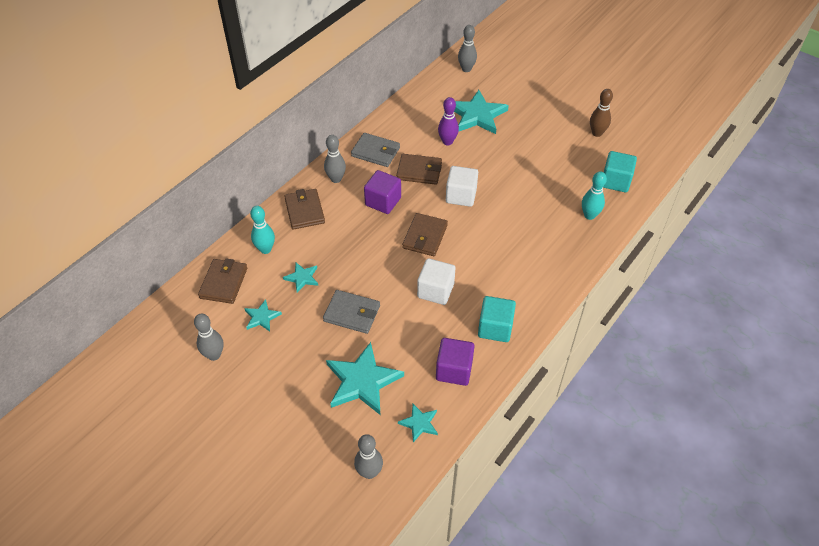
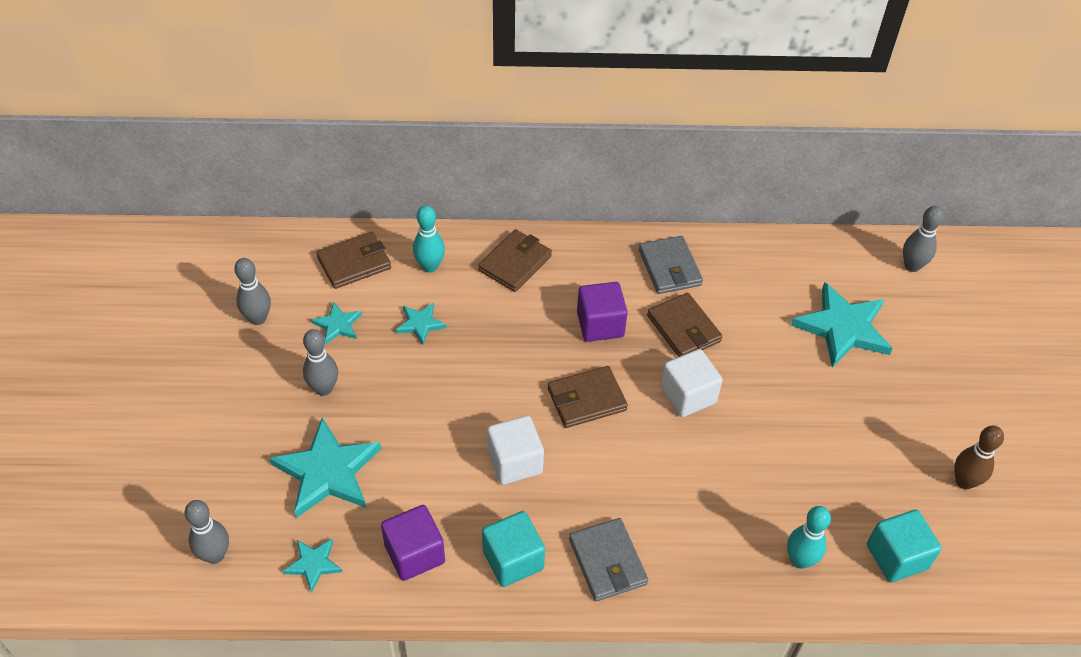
camera: 50 degrees right, 0 degrees up
grey wallet [323,290,380,334] -> grey wallet moved to [569,518,648,601]
grey bowling pin [324,135,346,183] -> grey bowling pin moved to [303,329,338,396]
purple bowling pin [438,97,459,145] -> none

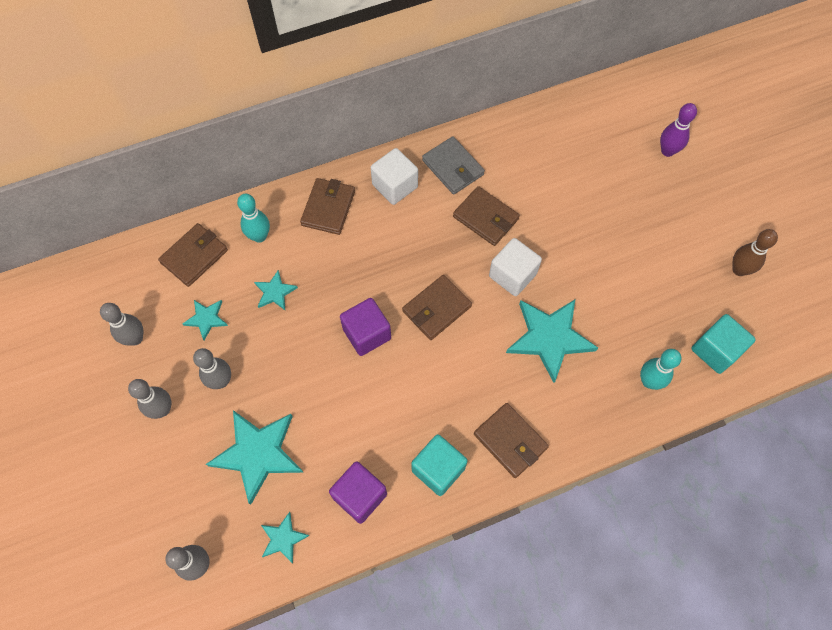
camera: 20 degrees left, 15 degrees up
white cube [487,416,544,485] -> white cube moved to [371,148,418,205]
grey wallet [569,518,648,601] -> brown wallet [474,403,549,478]
purple cube [577,282,628,342] -> purple cube moved to [340,298,391,356]
turquoise star [791,282,893,367] -> turquoise star moved to [506,300,598,383]
grey bowling pin [903,206,944,272] -> grey bowling pin moved to [128,379,172,419]
none -> purple bowling pin [660,103,697,157]

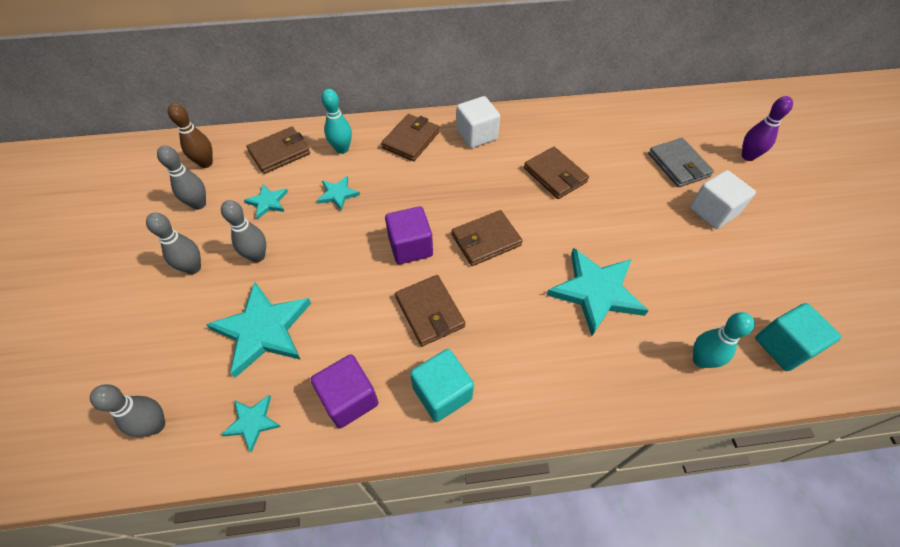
camera: 15 degrees right, 10 degrees down
grey wallet [422,136,485,195] -> grey wallet moved to [648,138,714,187]
brown wallet [474,403,549,478] -> brown wallet moved to [395,275,465,346]
white cube [489,238,542,296] -> white cube moved to [690,170,756,229]
brown bowling pin [732,229,778,276] -> brown bowling pin moved to [168,103,213,168]

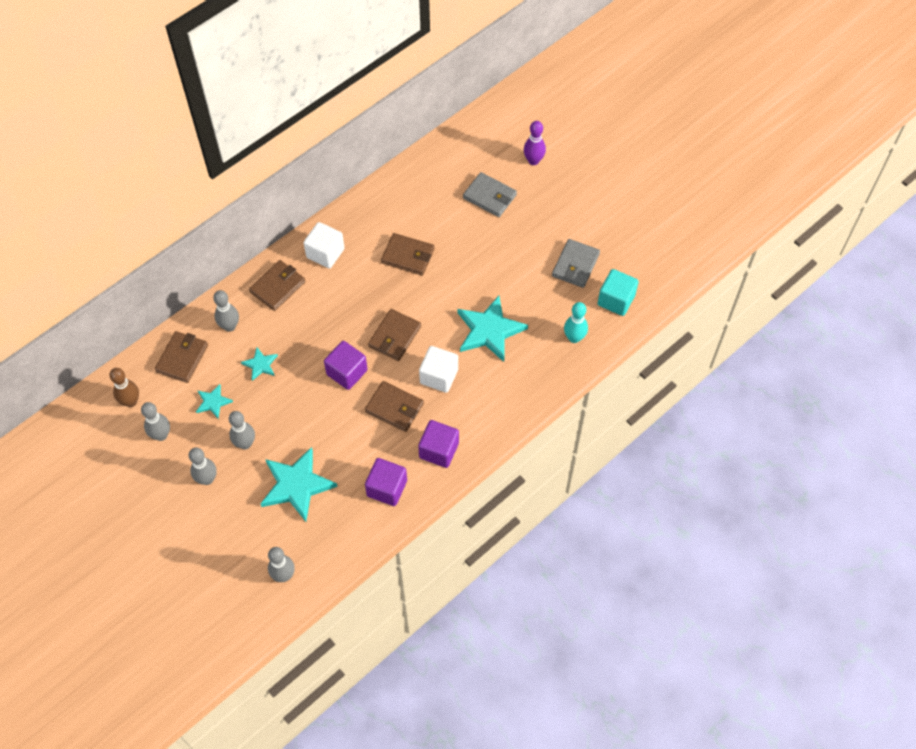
camera: 35 degrees left, 5 degrees up
turquoise star [221,395,281,453] -> none
turquoise bowling pin [321,89,352,154] -> grey bowling pin [213,290,239,332]
brown wallet [381,114,439,161] -> brown wallet turned 45 degrees clockwise [249,260,305,311]
turquoise cube [410,349,474,422] -> purple cube [418,420,459,468]
white cube [690,170,756,229] -> white cube moved to [419,346,458,393]
none -> grey wallet [552,239,600,288]

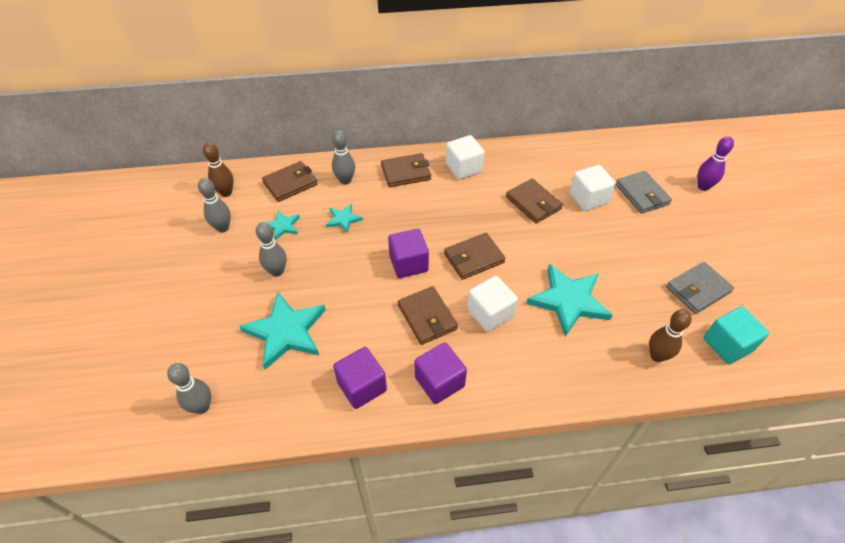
camera: 35 degrees right, 10 degrees down
grey bowling pin [189,447,217,485] -> none
turquoise bowling pin [564,302,588,343] -> brown bowling pin [649,310,692,362]
none -> white cube [569,165,616,211]

